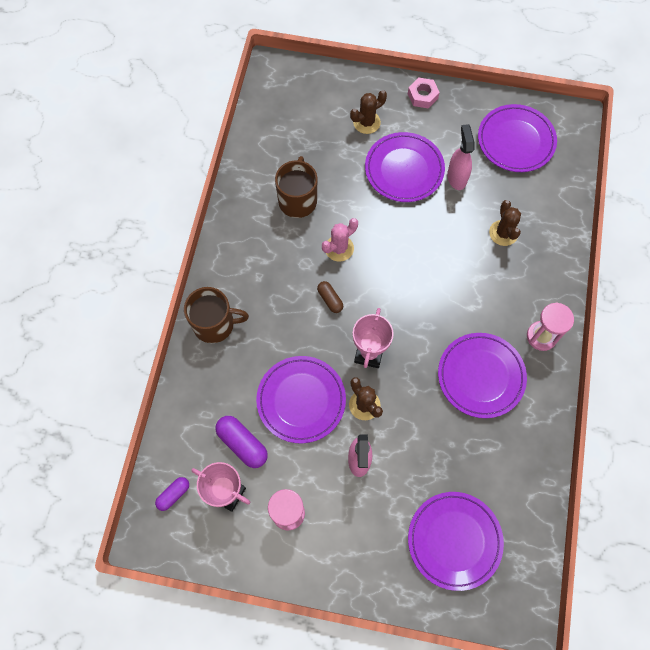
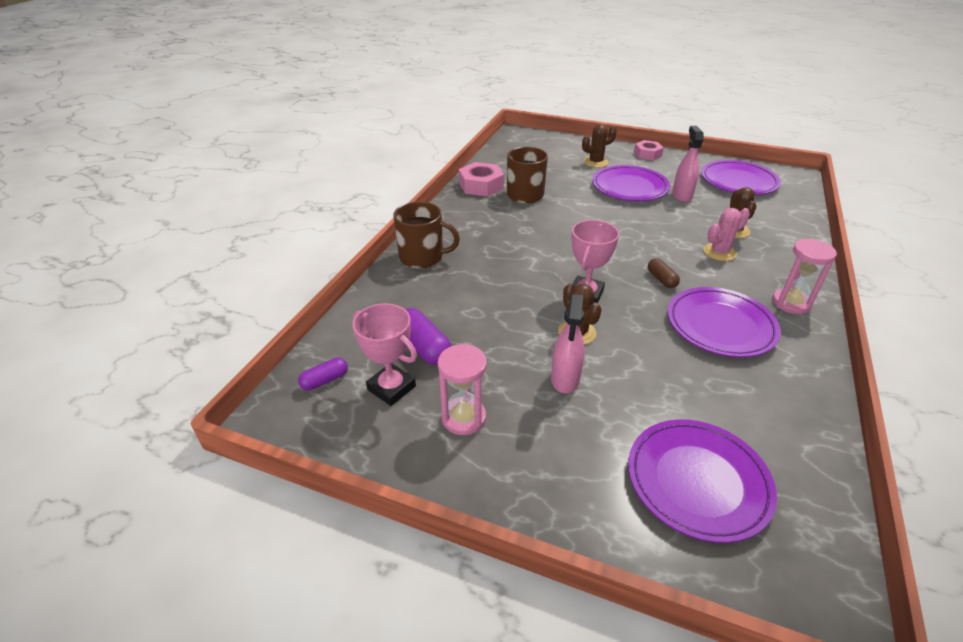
camera: 10 degrees right, 30 degrees down
purple plate [256,356,346,444] -> none
brown capsule [317,281,343,313] -> brown capsule moved to [648,258,680,288]
pink cactus [322,218,358,261] -> pink cactus moved to [703,208,750,261]
none -> pink nut [459,162,504,196]

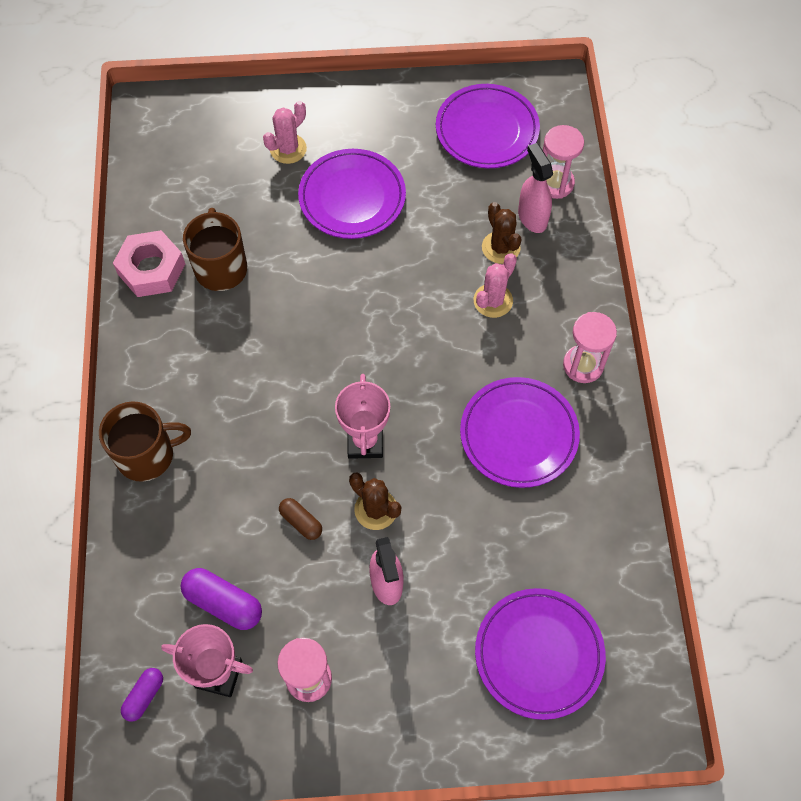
camera: 25 degrees left, 25 degrees up
brown cactus [582,124,617,168] -> pink cactus [263,101,307,164]
pink nut [634,140,664,160] -> none
brown capsule [648,258,680,288] -> brown capsule moved to [279,498,322,540]
pink spray bottle [672,126,704,202] -> pink spray bottle moved to [518,143,553,233]
none -> pink hourglass [543,125,584,199]

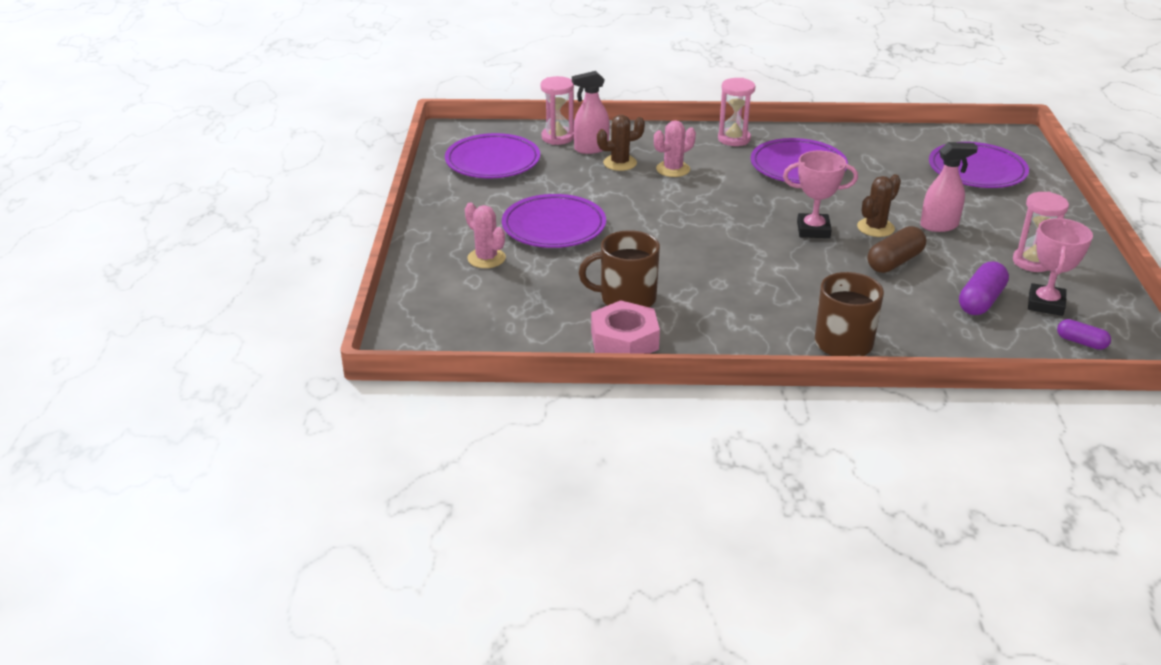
camera: 85 degrees left, 30 degrees down
brown capsule [279,498,322,540] -> brown capsule [867,226,926,273], size x1.63
pink cactus [474,253,517,318] -> pink cactus turned 75 degrees counterclockwise [654,120,696,177]

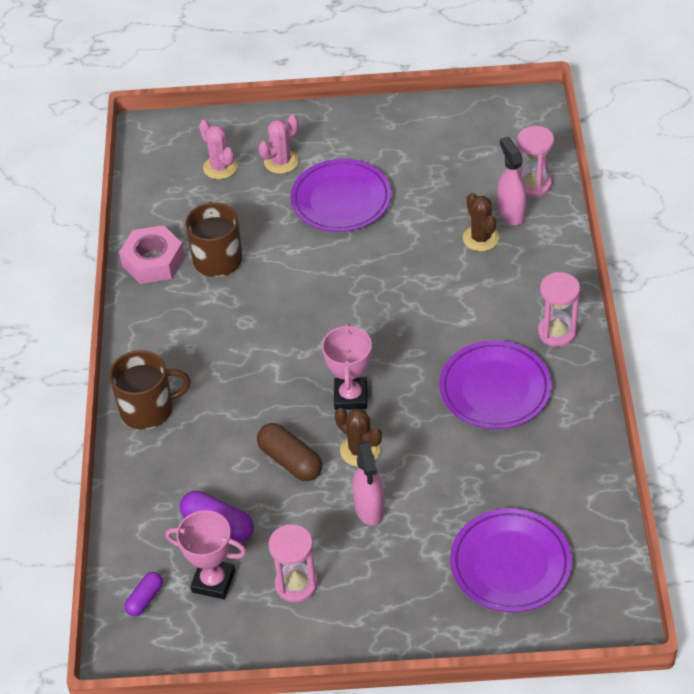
camera: 90 degrees right, 15 degrees up
purple plate [445,133,540,178] -> none
pink cactus [654,120,696,177] -> pink cactus moved to [199,120,238,179]

